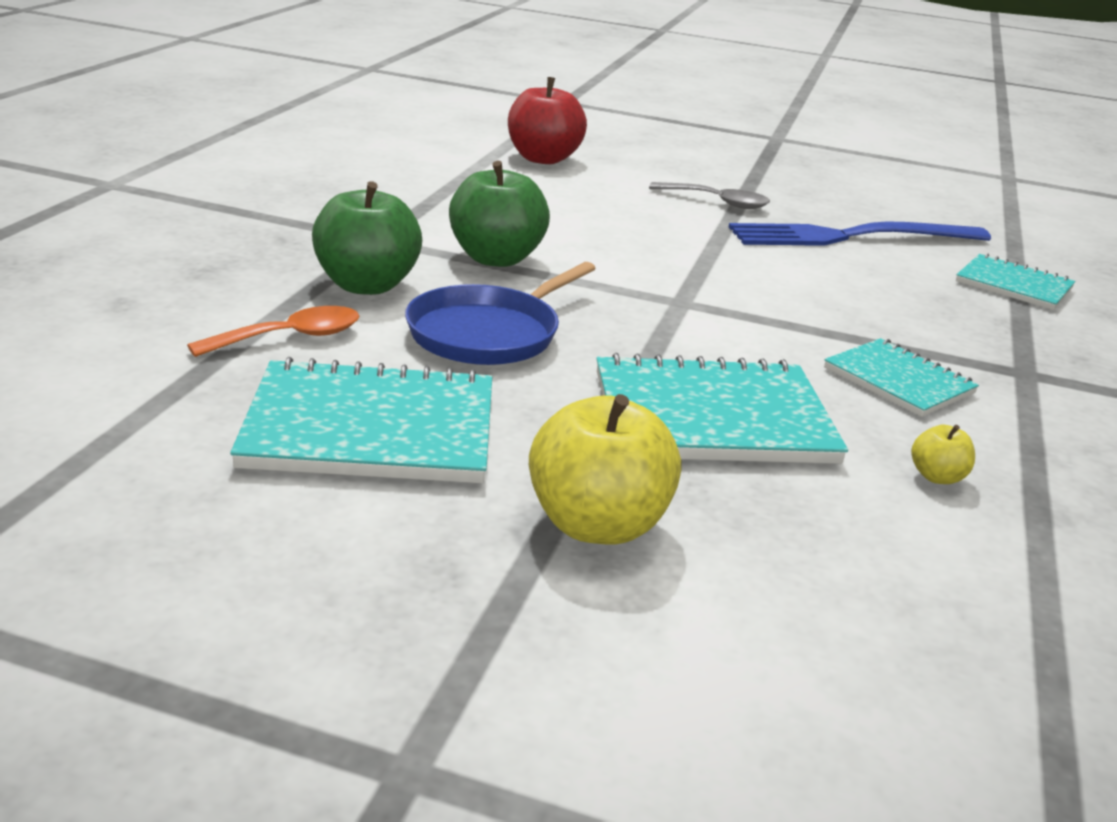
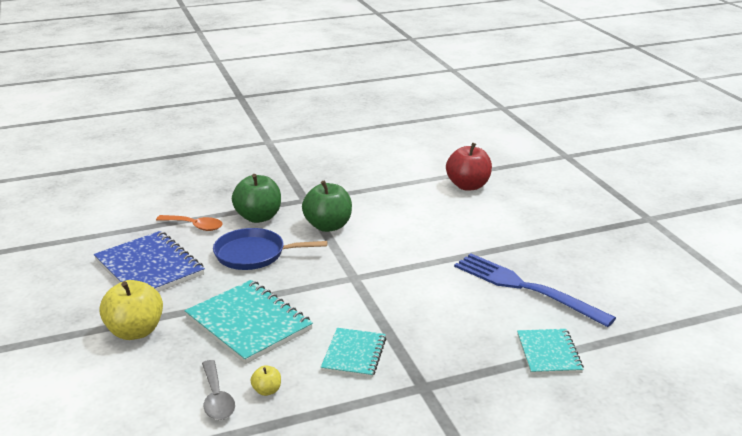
camera: 55 degrees right, 0 degrees up
turquoise notebook [230,357,492,483] -> blue notebook [94,231,205,292]
grey spoon [649,182,770,209] -> grey spoon moved to [202,360,235,420]

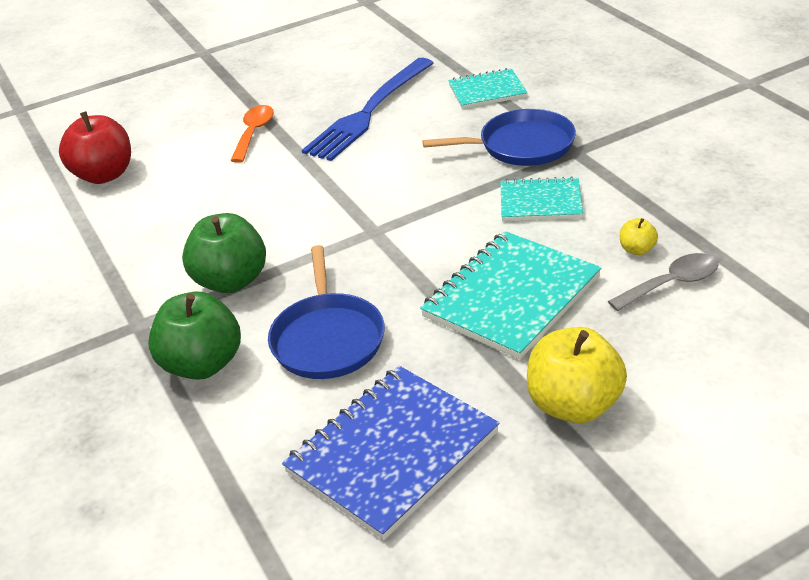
camera: 95 degrees left, 10 degrees up
orange spoon [156,215,223,231] -> orange spoon moved to [230,105,274,163]
none -> blue pan [422,109,576,166]

